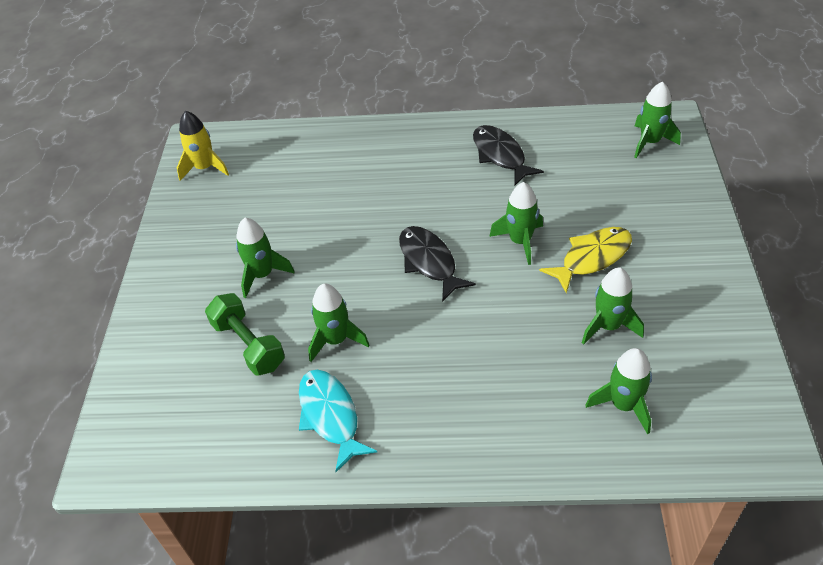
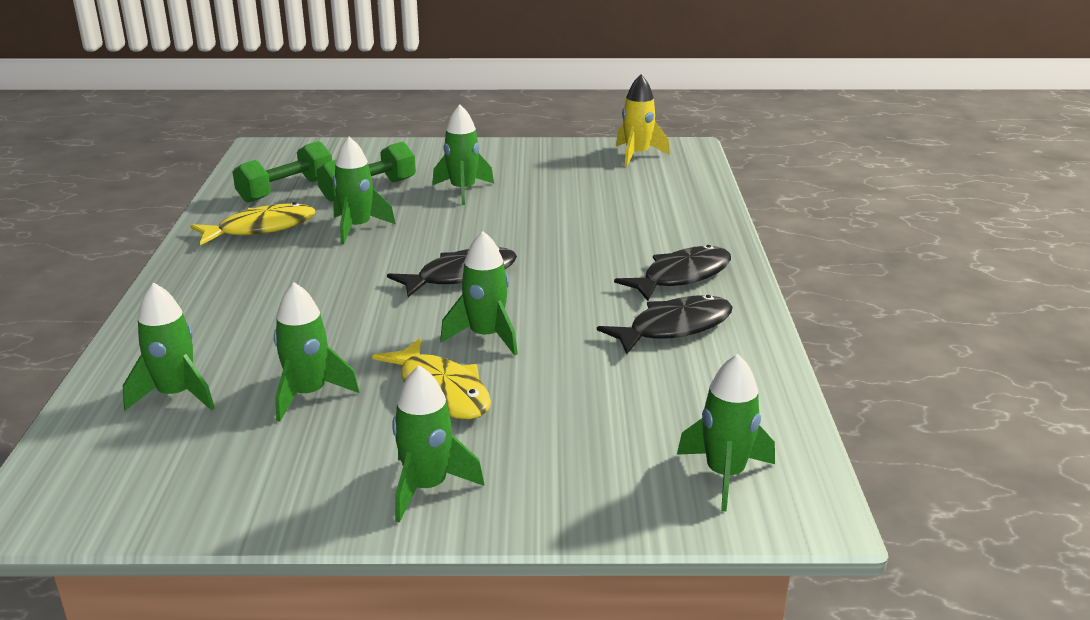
camera: 85 degrees right, 20 degrees down
turquoise fish [299,370,377,472] -> yellow fish [190,202,315,245]
none -> green dumbbell [233,141,332,203]
none -> green rocket [392,365,484,523]
none -> black fish [614,245,731,301]

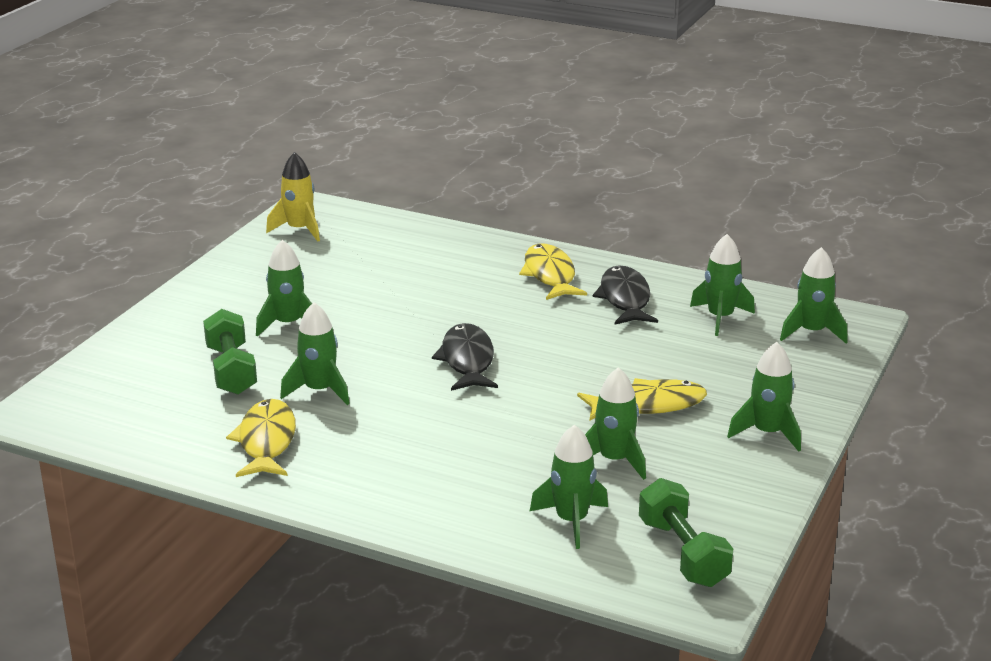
camera: 65 degrees left, 0 degrees up
green dumbbell [233,141,332,203] -> green dumbbell moved to [639,478,733,587]
green rocket [440,231,518,355] -> green rocket moved to [690,234,755,336]
black fish [614,245,731,301] -> yellow fish [519,243,587,300]

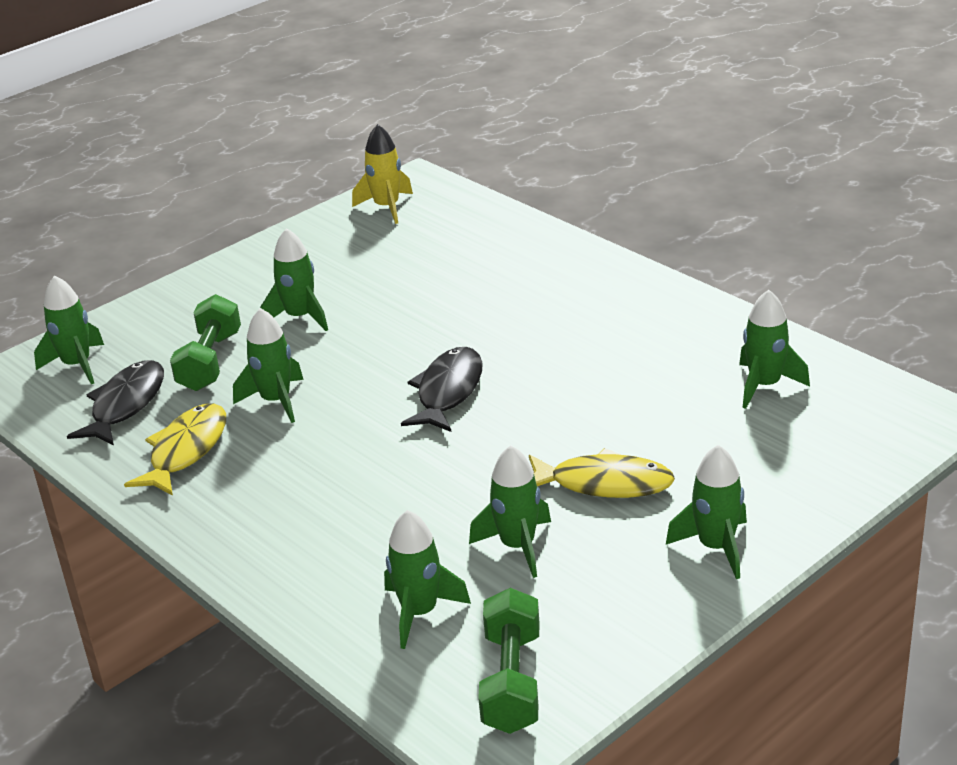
camera: 25 degrees right, 5 degrees up
yellow fish [519,243,587,300] -> none
black fish [593,265,658,325] -> black fish moved to [67,360,164,445]
green rocket [780,247,848,343] -> green rocket moved to [34,275,104,384]

